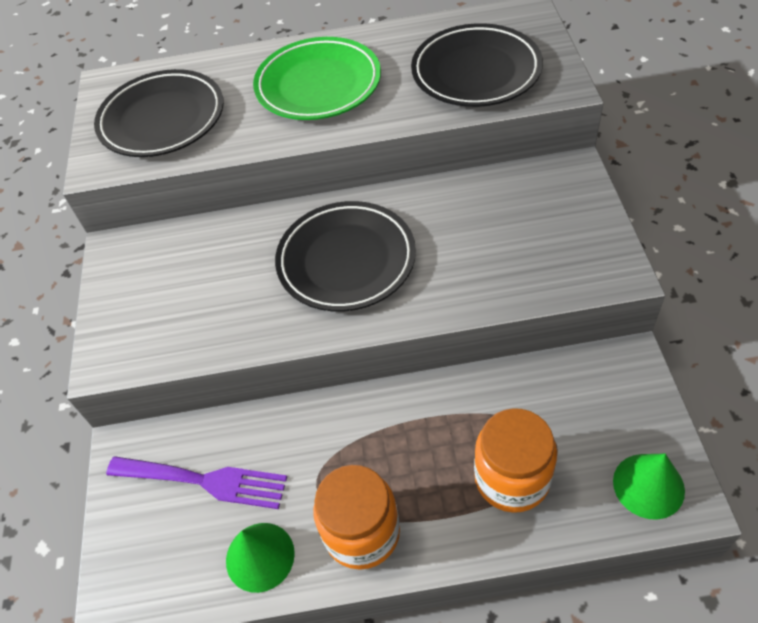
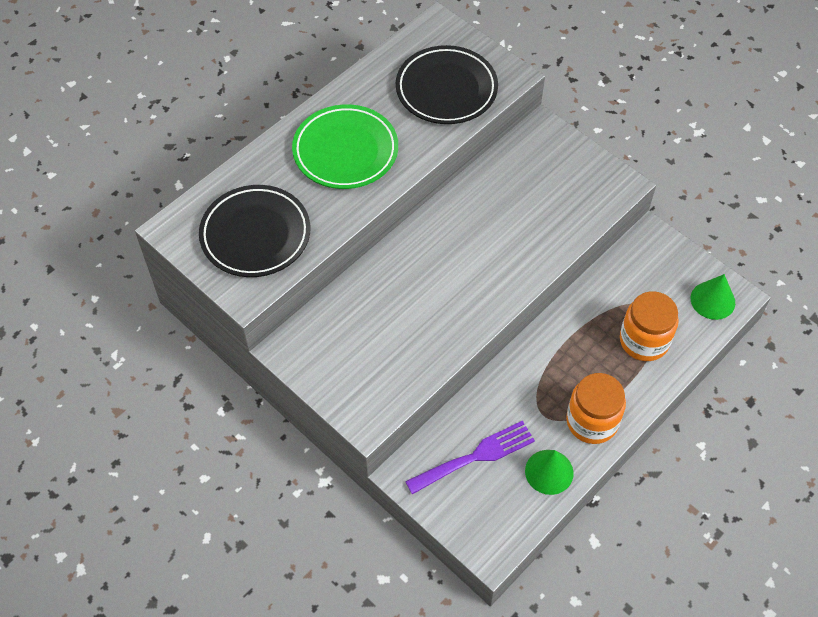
camera: 45 degrees left, 5 degrees up
black plate [275,201,416,312] -> none

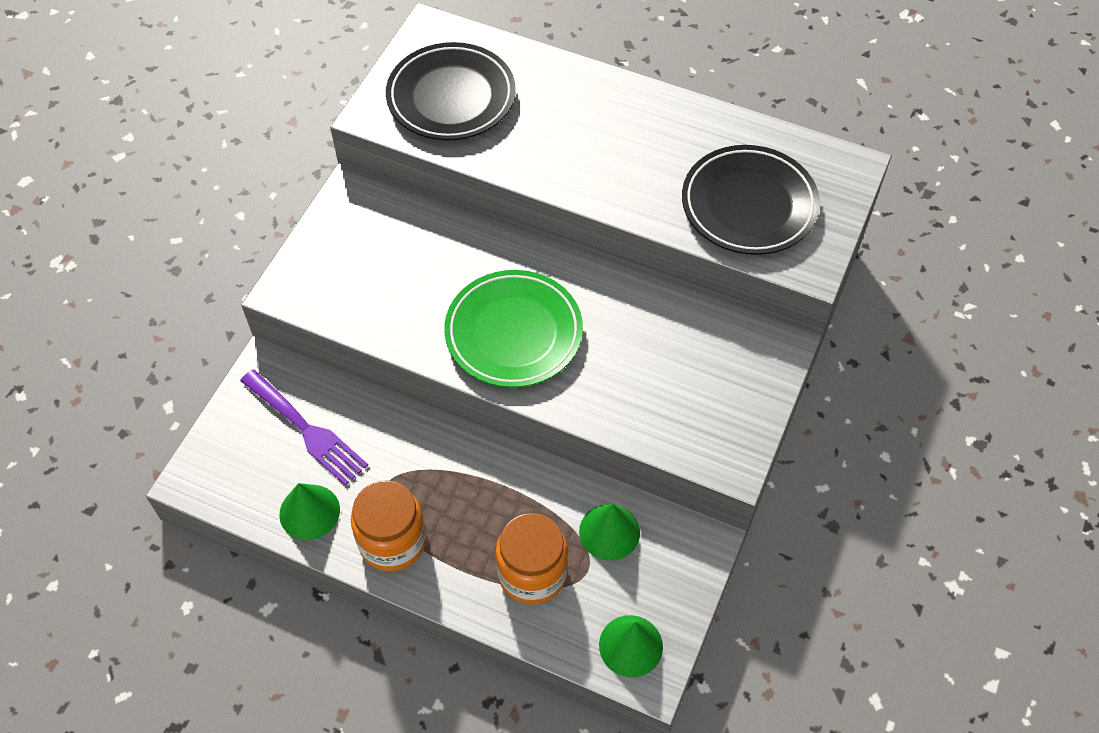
camera: 70 degrees right, 0 degrees up
green plate [292,104,398,189] -> green plate moved to [444,270,583,388]
none -> green cone [579,504,640,561]

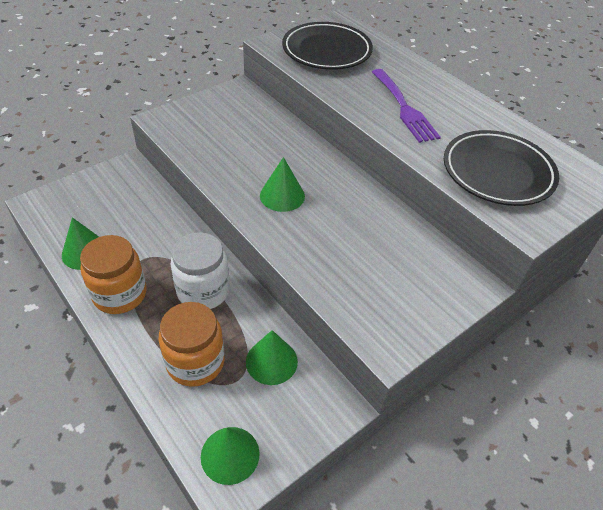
camera: 25 degrees right, 10 degrees down
purple fork [240,369,368,486] -> purple fork moved to [372,69,441,143]
green plate [444,270,583,388] -> green cone [260,157,305,212]
none -> white jar [171,232,230,309]

